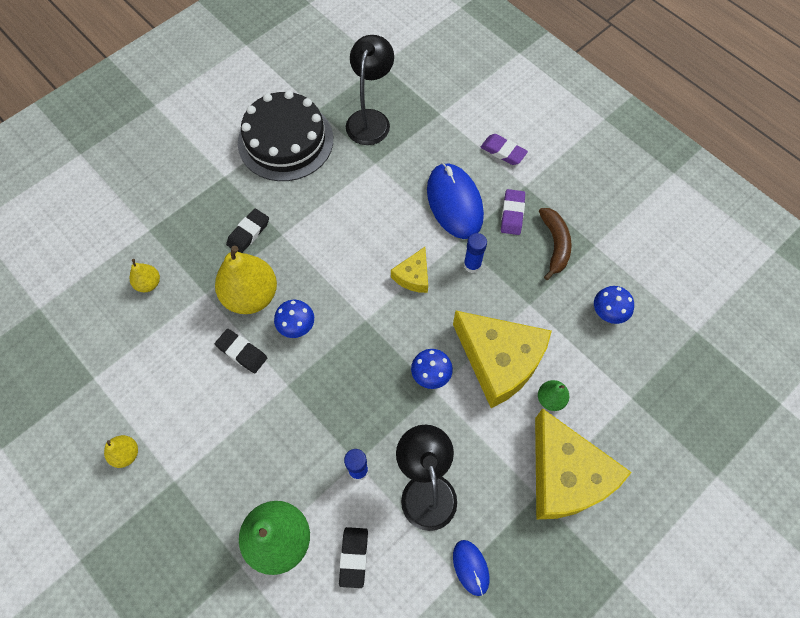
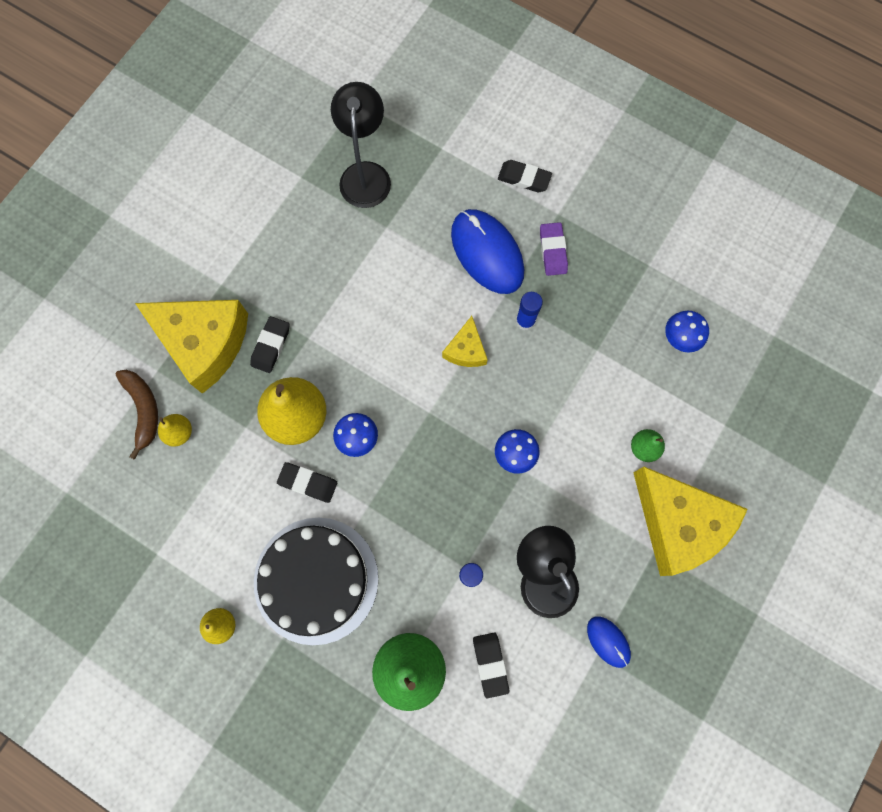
camera: 15 degrees left, 10 degrees up
black cake [238,91,333,181] -> black cake moved to [254,518,378,645]
yellow cheese [453,311,552,408] -> yellow cheese moved to [135,300,248,394]
purple eraser [481,134,528,165] -> black eraser [498,160,552,192]
brown banana [539,208,572,280] -> brown banana moved to [116,370,158,460]

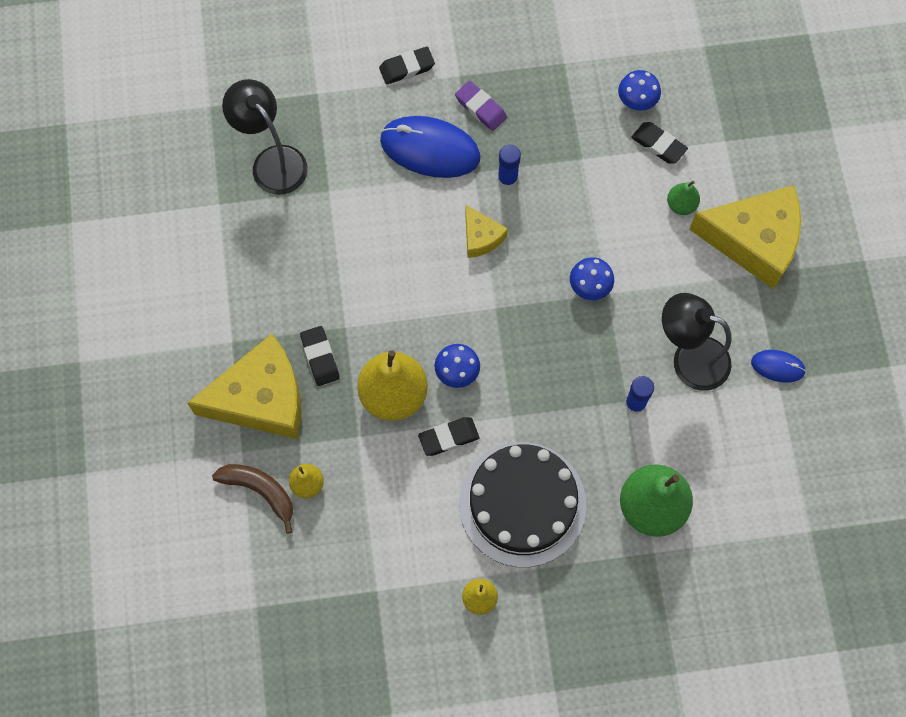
camera: 40 degrees left, 5 degrees down
black eraser [473,633,509,698] -> black eraser moved to [631,122,688,164]

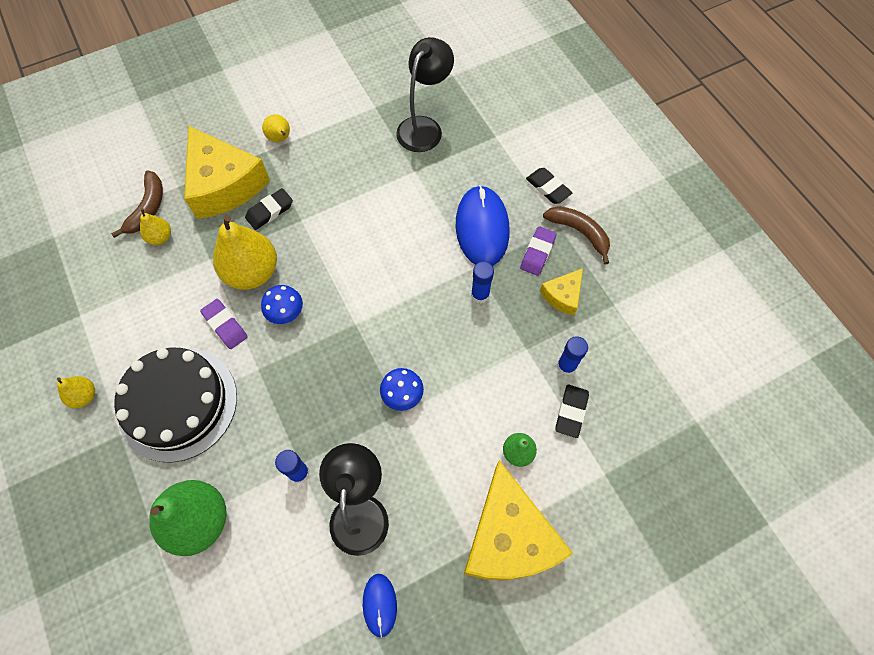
camera: 70 degrees right, 5 degrees down
black eraser [418,417,479,456] -> purple eraser [200,299,248,349]
yellow cheese [465,205,508,258] -> yellow cheese moved to [540,268,583,316]
blue mushroom [618,70,661,111] -> none
none -> yellow pear [262,114,290,142]
none -> brown banana [543,206,610,264]
none -> blue glue stick [557,336,588,375]

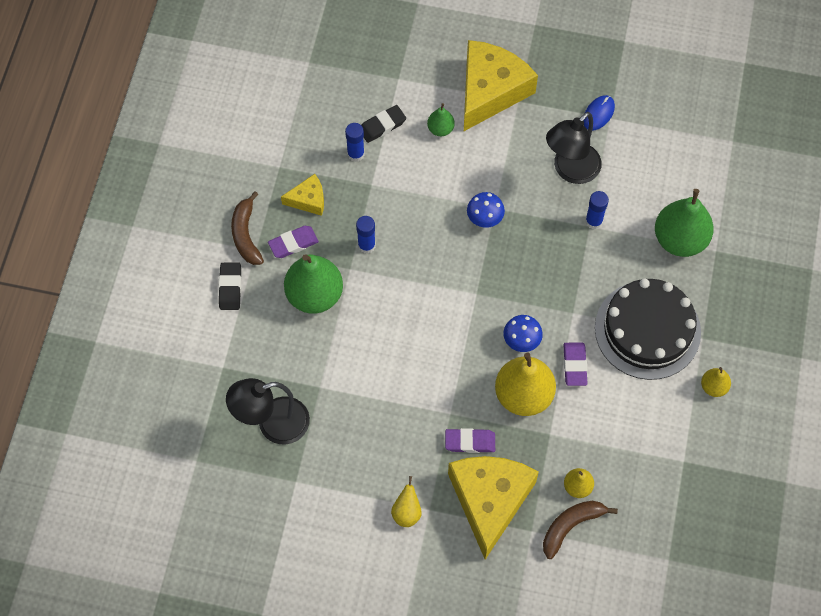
camera: 140 degrees left, 0 degrees up
black eraser [245,188,293,230] -> purple eraser [445,428,495,453]
blue mouse [456,185,510,266] -> green pear [284,254,343,314]

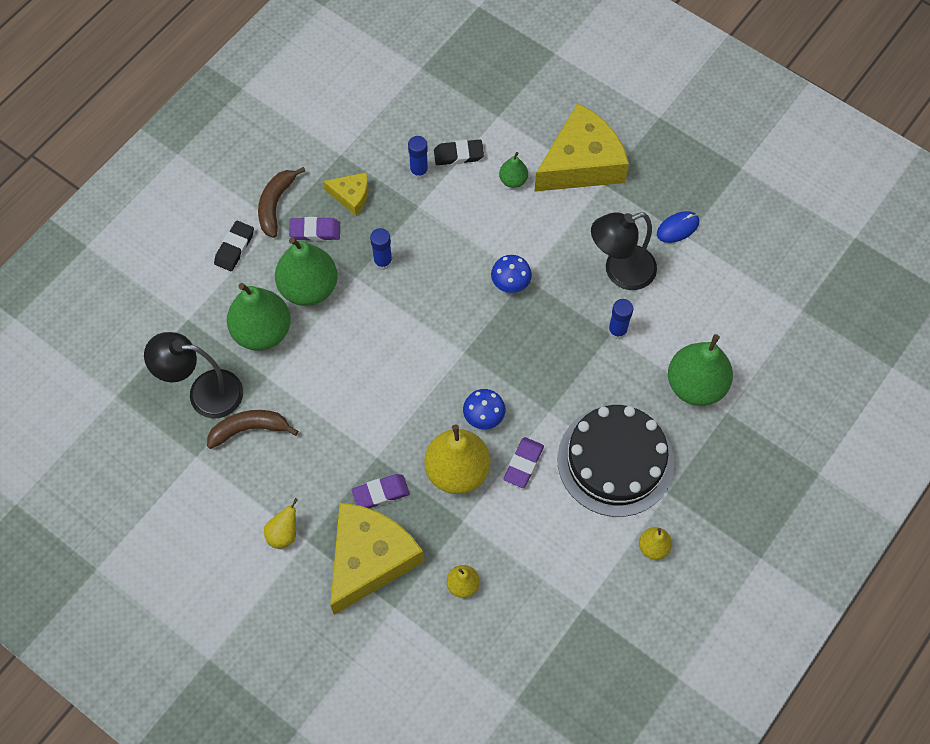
camera: 25 degrees right, 0 degrees up
purple eraser [445,428,495,453] -> purple eraser turned 45 degrees counterclockwise [352,474,410,508]
brown banana [543,501,618,559] -> brown banana moved to [207,410,298,449]
none -> green pear [227,283,291,351]

